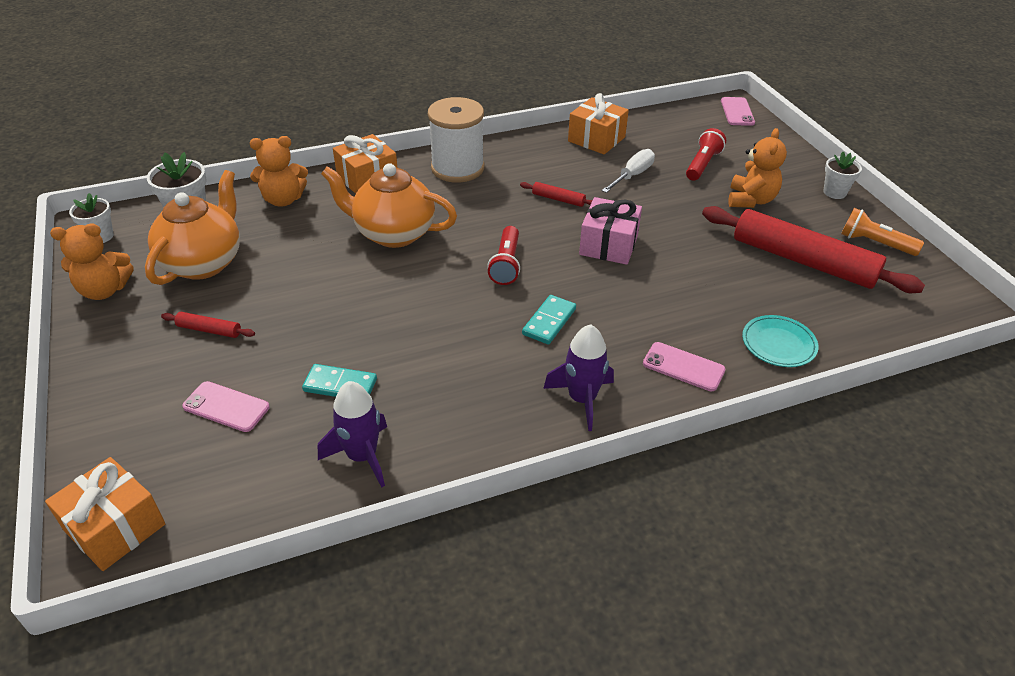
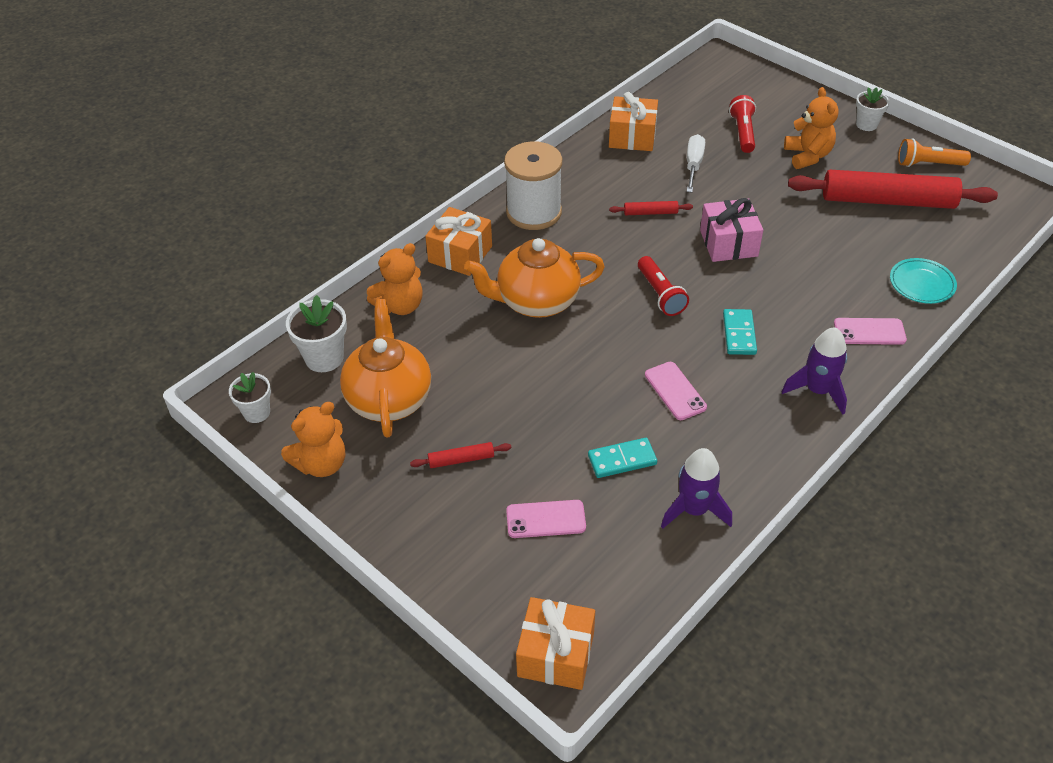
camera: 25 degrees left, 5 degrees up
pink phone [721,97,755,126] -> pink phone moved to [645,362,707,420]

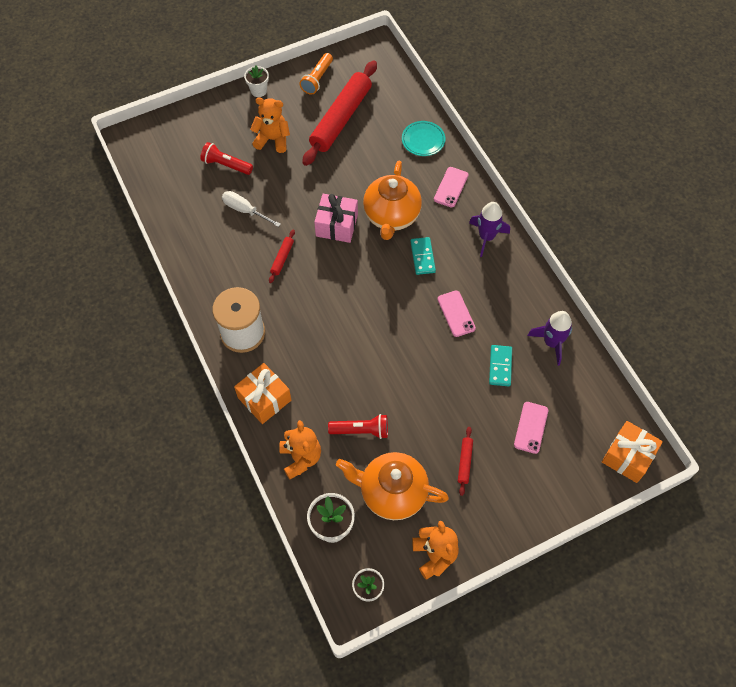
camera: 70 degrees left, 15 degrees up
orange teapot [464,238,605,318] -> orange teapot moved to [363,160,422,240]
orange gift [609,92,658,151] -> none
red flashlight [638,256,689,316] -> red flashlight moved to [328,414,388,439]
pink phone [645,362,707,420] -> pink phone turned 75 degrees clockwise [437,290,476,337]
turquoise domino [723,309,757,355] -> turquoise domino turned 60 degrees clockwise [410,237,436,275]

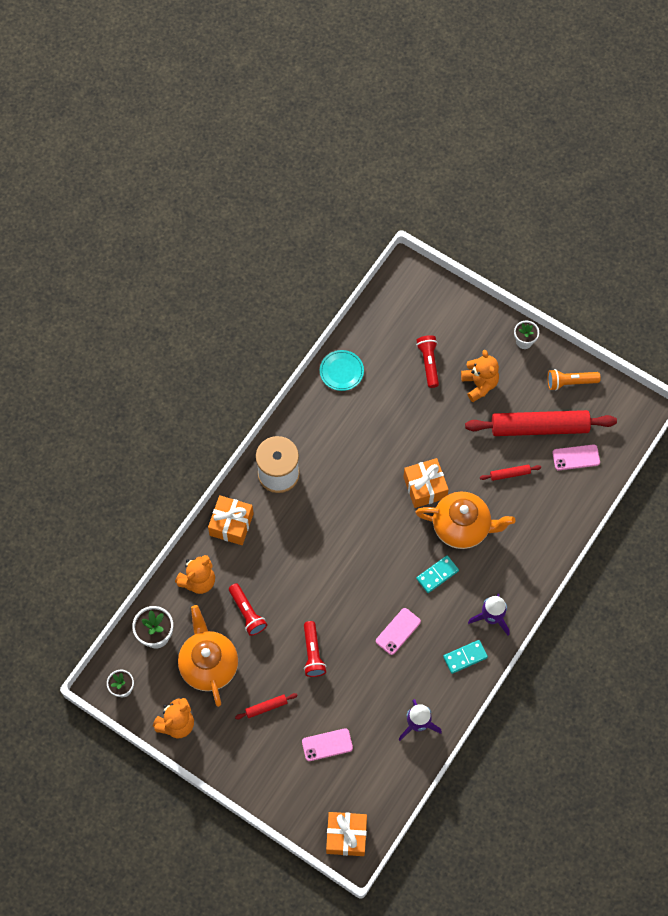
camera: 60 degrees right, 5 degrees up
white screwdriver [222,191,281,227] -> none
red rolling pin [269,230,295,283] -> red rolling pin moved to [480,465,541,481]
pink gift [314,194,358,243] -> orange gift [403,458,449,508]
orange teapot [363,160,422,240] -> orange teapot turned 150 degrees counterclockwise [416,492,515,549]
turquoise plate [402,121,445,156] -> turquoise plate moved to [320,350,364,391]
pink phone [434,167,469,207] -> pink phone moved to [552,445,600,470]
turquoise domino [489,345,512,386] -> turquoise domino moved to [443,640,488,674]
none -> red flashlight [304,621,326,677]

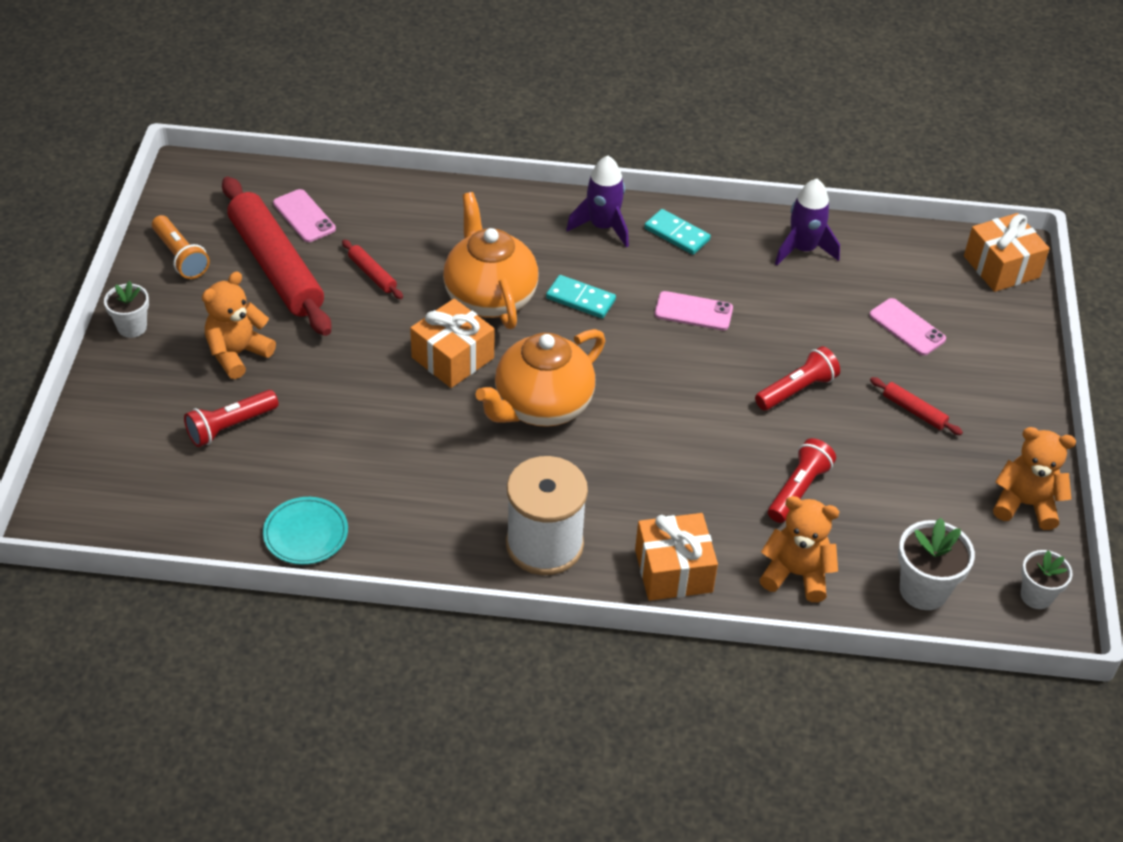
camera: 120 degrees left, 20 degrees down
orange teapot [178,605,238,707] -> orange teapot moved to [475,329,605,427]

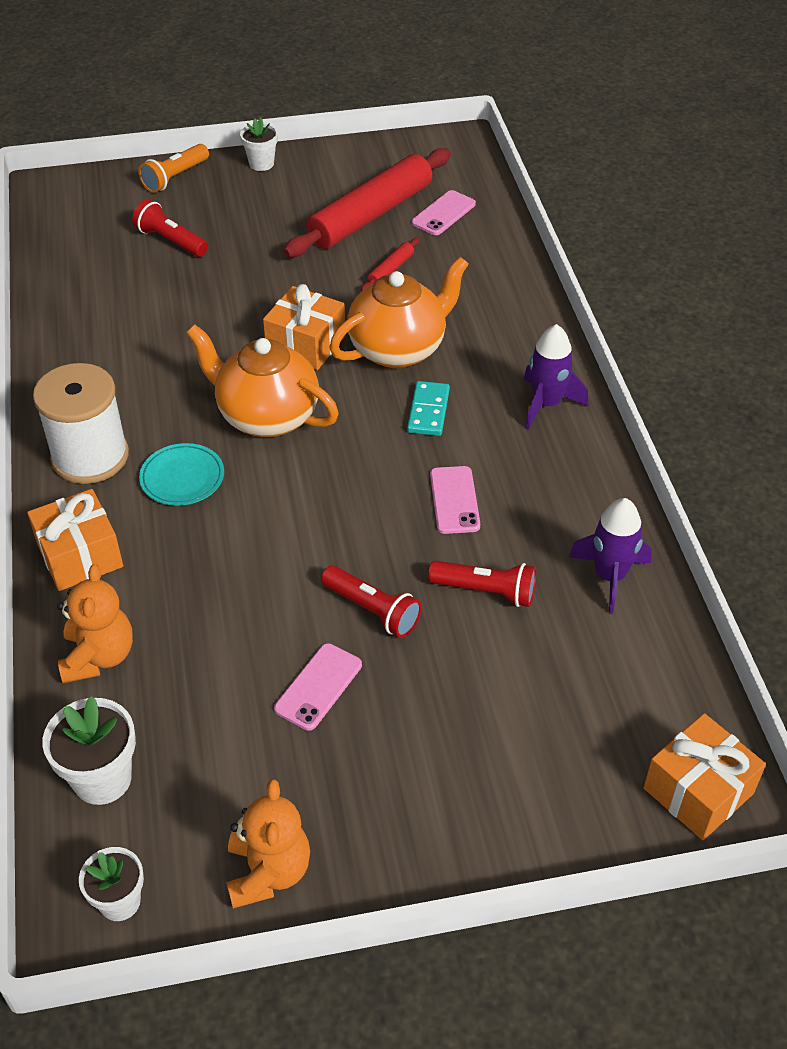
camera: 75 degrees right, 0 degrees up
orange flashlight [152,215,210,279] -> orange flashlight moved to [138,144,209,193]
orange teddy bear [202,271,276,379] -> none
turquoise plate [263,497,348,565] -> turquoise plate moved to [139,443,224,506]
turquoise domino [644,209,711,255] -> none
red flashlight [768,438,836,523] -> red flashlight moved to [428,561,536,607]
pink phone [869,298,946,356] -> pink phone moved to [274,643,362,731]
red rolling pin [870,377,963,435] -> none

